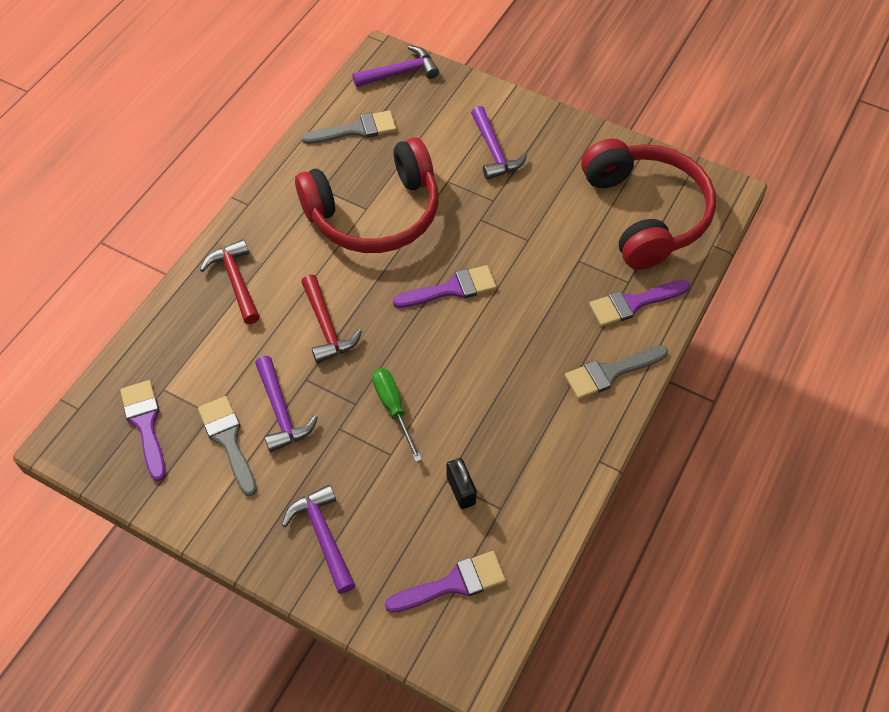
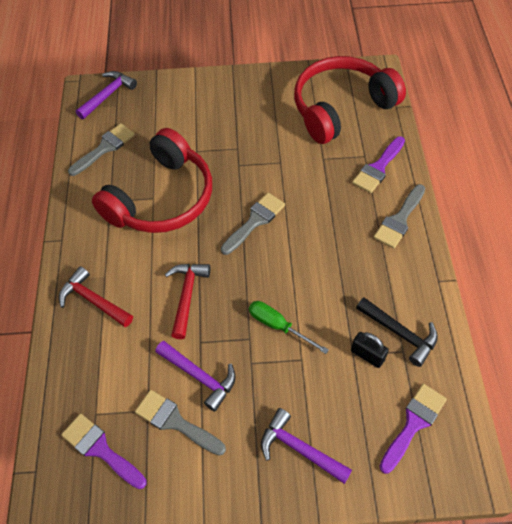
camera: 30 degrees left, 0 degrees up
red hammer [301,275,362,363] -> red hammer turned 120 degrees counterclockwise [165,264,210,339]
purple brush [393,265,497,308] -> grey brush [221,193,285,255]
purple hammer [471,106,527,180] -> none
red headphones [581,138,716,269] -> red headphones turned 75 degrees counterclockwise [294,56,406,144]
none -> black hammer [356,297,438,367]

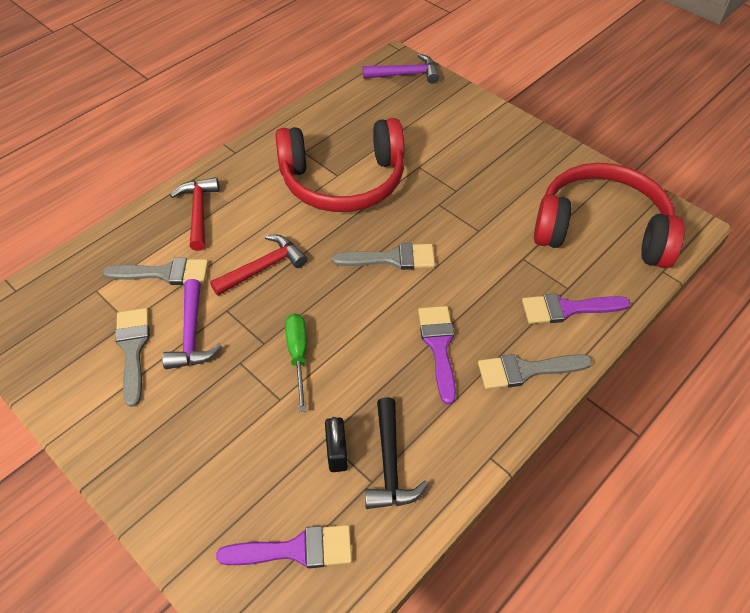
camera: 45 degrees right, 5 degrees down
purple brush [61,414,147,489] -> purple brush moved to [418,306,456,405]
grey brush [68,123,135,176] -> grey brush moved to [103,258,208,285]
purple hammer [261,408,352,484] -> none

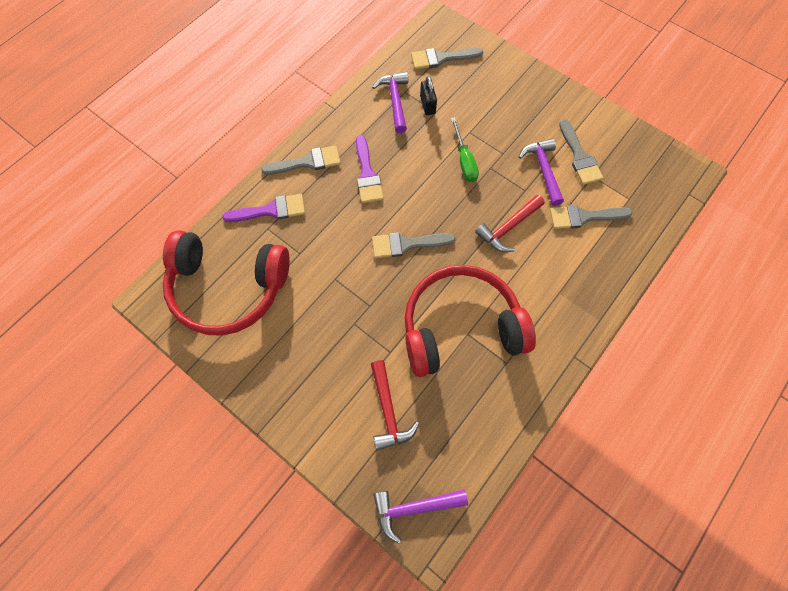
camera: 175 degrees right, 15 degrees up
red hammer [170,177,219,251] -> red hammer moved to [371,360,419,451]
purple brush [216,525,352,568] -> grey brush [411,48,483,69]
black hammer [365,397,429,509] -> purple hammer [372,72,408,133]

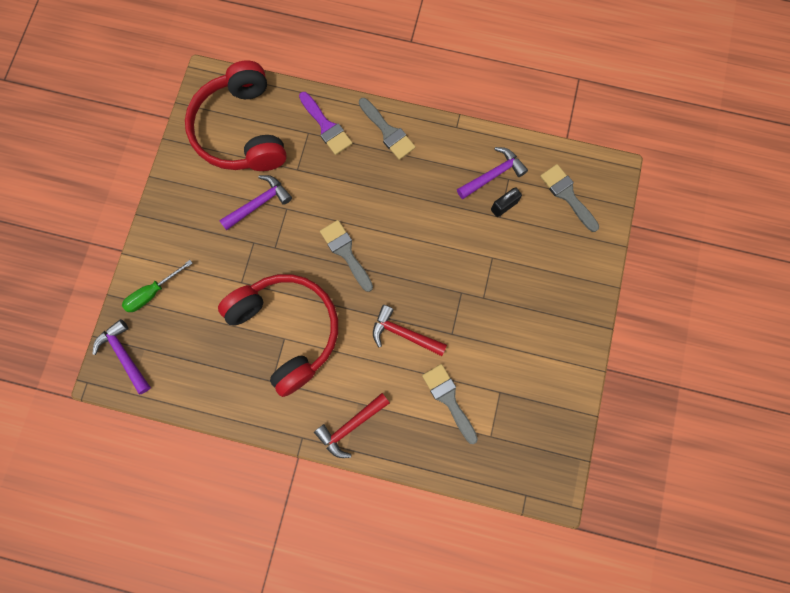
camera: 65 degrees right, 10 degrees up
purple brush [356,135,384,203] -> none
red hammer [371,360,419,451] -> red hammer moved to [314,393,390,458]
green screwdriver [451,117,479,182] -> green screwdriver moved to [122,260,193,312]
purple hammer [519,138,564,206] -> purple hammer moved to [219,175,292,230]
grey brush [559,119,603,185] -> none

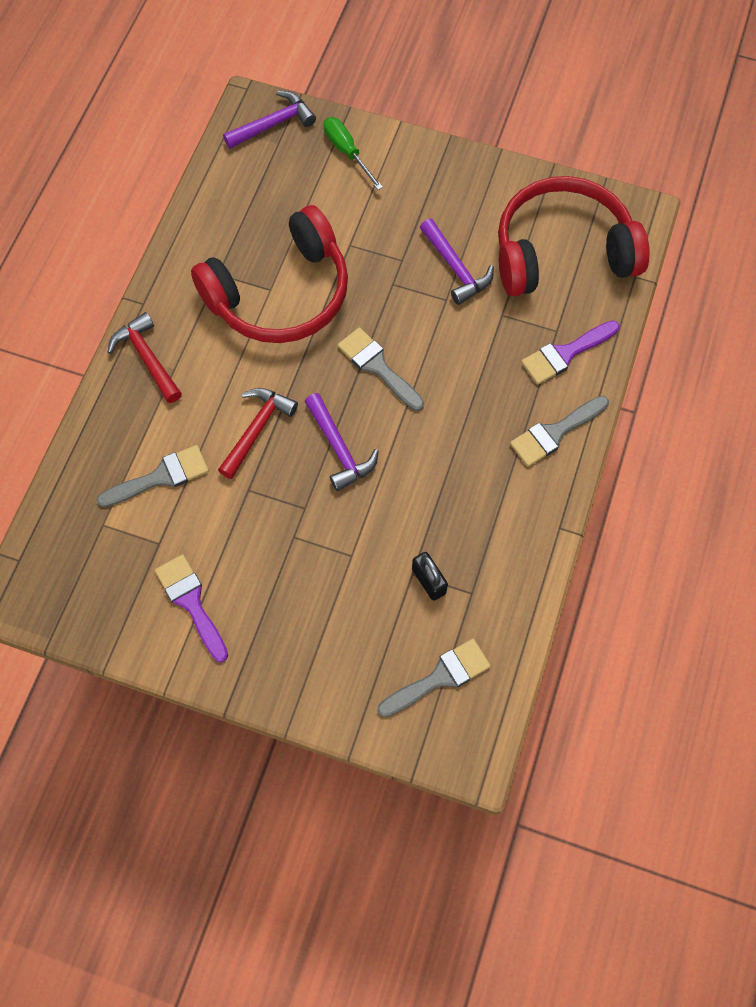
camera: 95 degrees right, 10 degrees down
grey brush [320,220,373,292] -> grey brush turned 105 degrees counterclockwise [338,327,424,411]
purple hammer [457,147,528,199] -> purple hammer moved to [305,393,379,491]
none -> purple brush [155,554,228,662]

